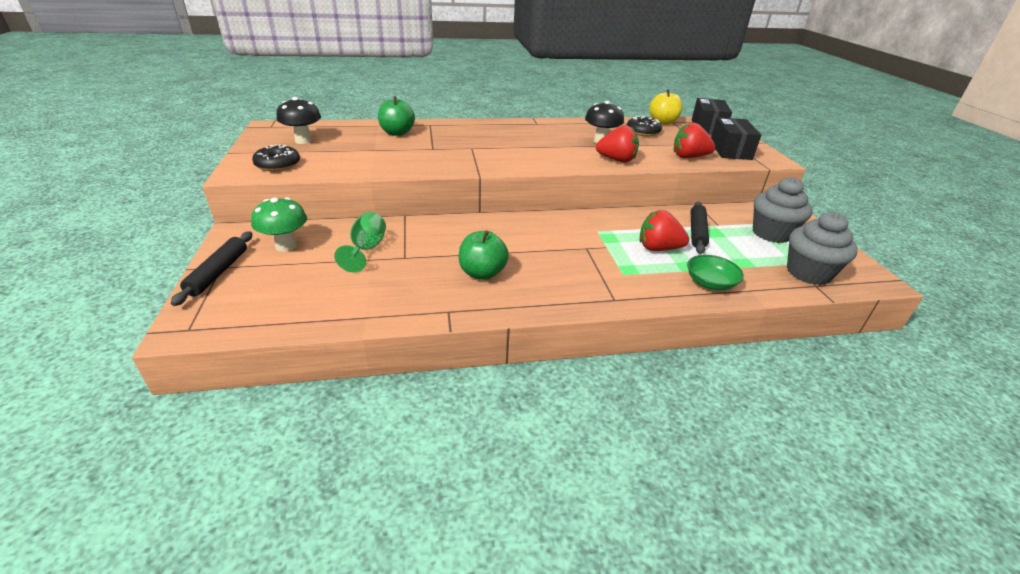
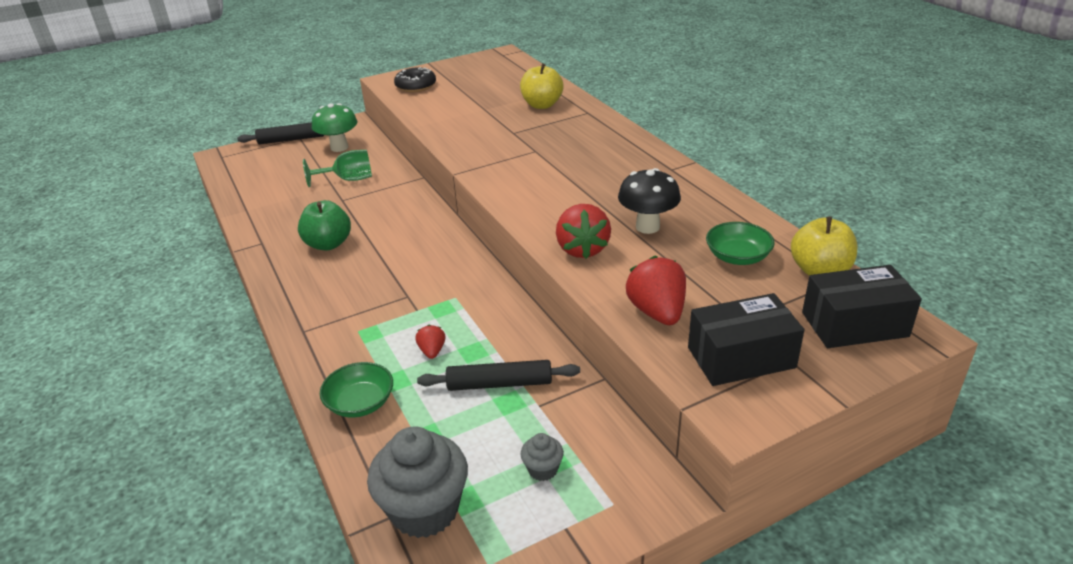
camera: 75 degrees right, 0 degrees up
black mushroom [277,97,321,144] -> none
green apple [378,96,415,136] -> yellow apple [520,63,564,109]
black donut [627,116,662,136] -> green bowl [706,222,775,265]
red strawberry [639,210,689,251] -> red strawberry [416,325,445,359], size x0.52
grey cupcake [753,177,813,243] -> grey cupcake [521,433,564,481], size x0.46

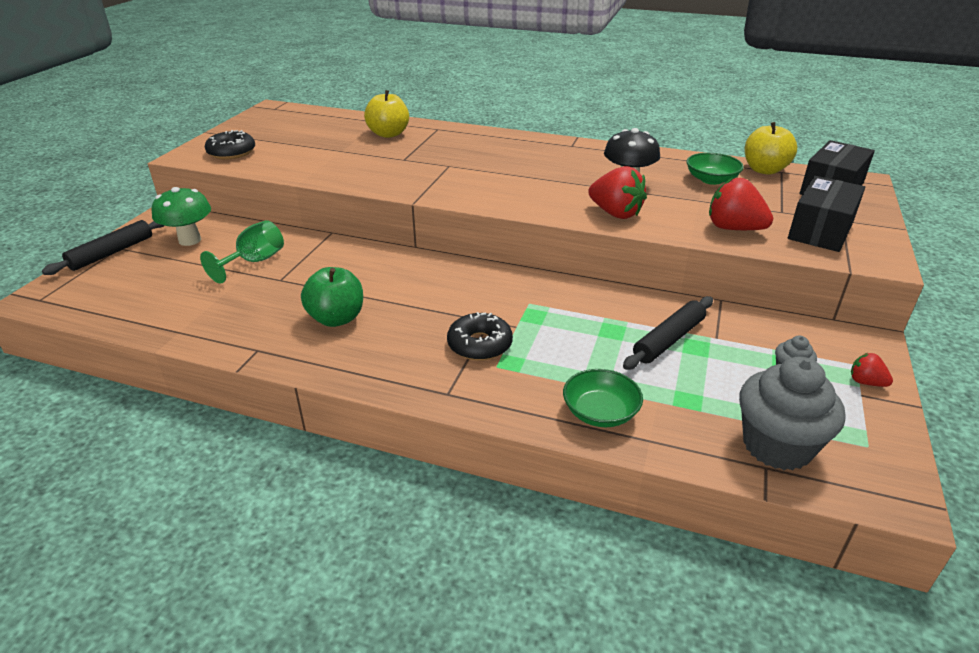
camera: 45 degrees left, 0 degrees up
red strawberry [416,325,445,359] -> red strawberry moved to [851,353,893,387]
none -> black donut [447,312,513,361]

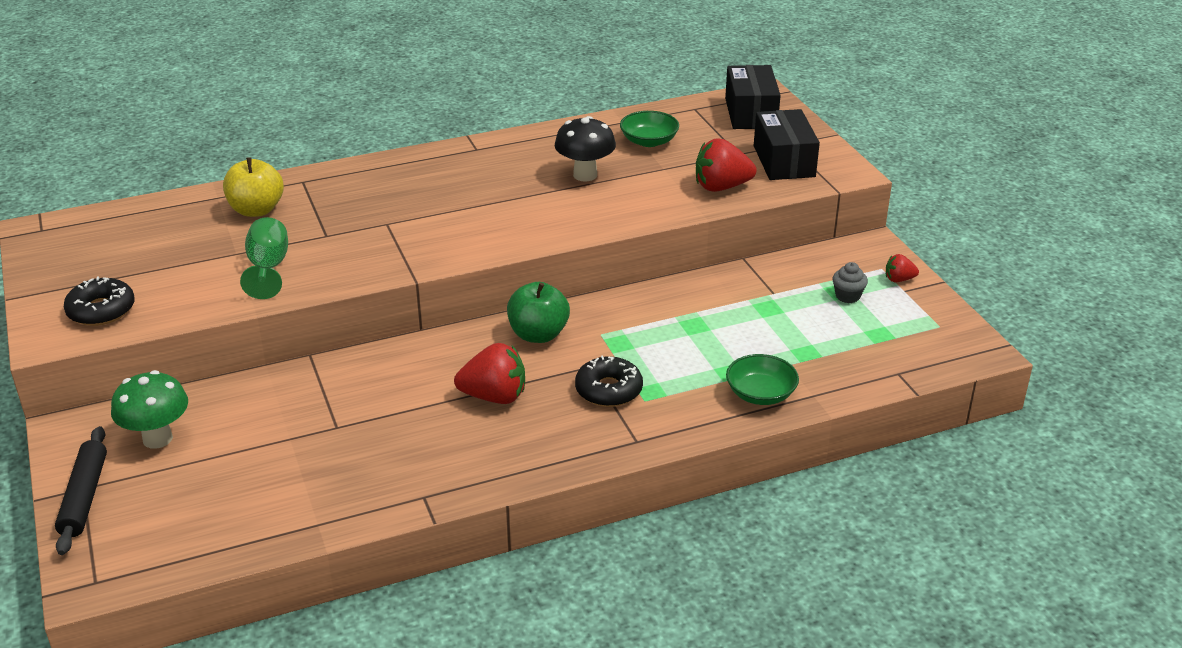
camera: 40 degrees left, 0 degrees up
green goblet [200,220,284,284] -> green goblet moved to [240,217,288,299]
green apple [301,267,363,327] -> green apple moved to [507,282,570,343]
red strawberry [588,166,647,219] -> red strawberry moved to [454,343,525,404]
black rolling pin [623,296,713,370] -> none
grey cupcake [739,357,845,470] -> none
yellow apple [745,122,797,175] -> none

